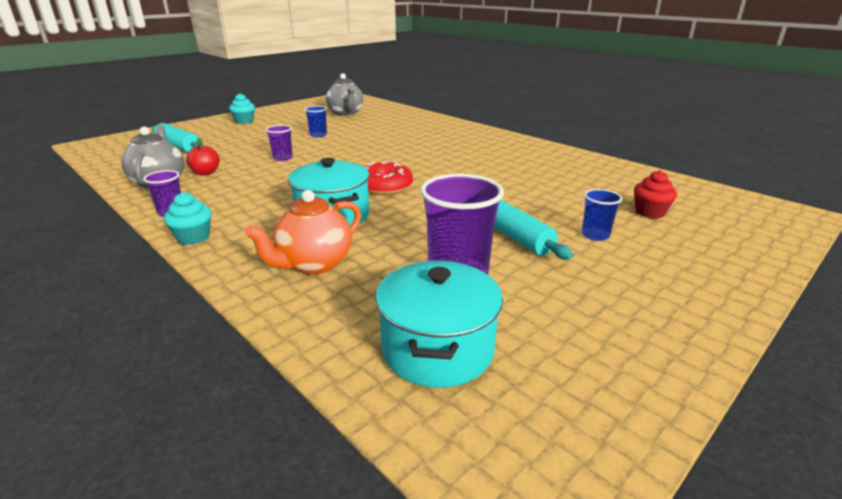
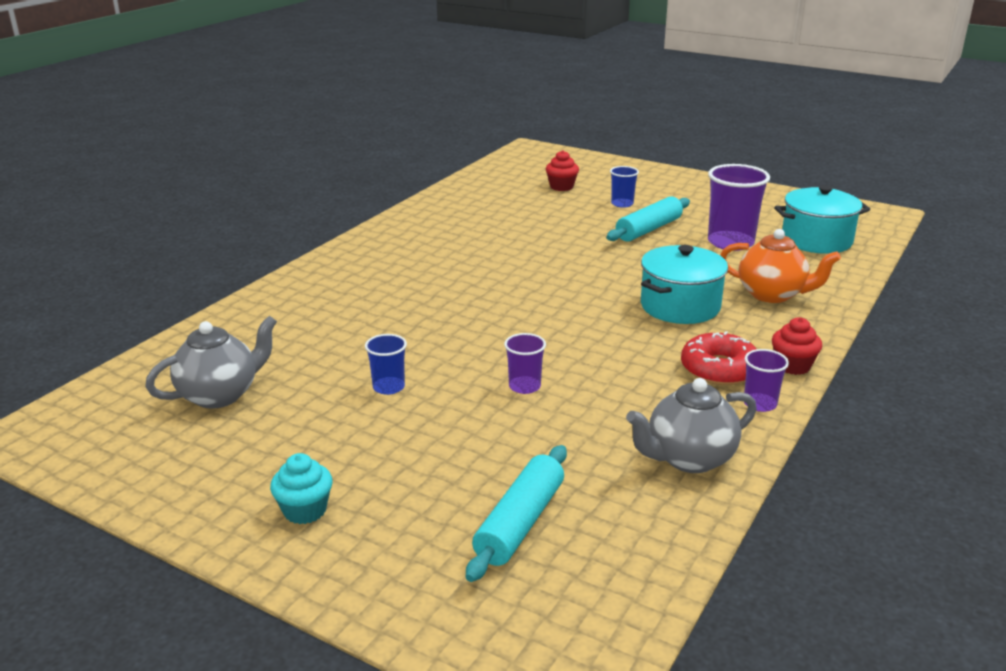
camera: 105 degrees left, 0 degrees up
turquoise cupcake [164,192,212,245] -> red cupcake [772,317,822,375]
red apple [186,138,220,175] -> none
red donut [365,161,413,195] -> red donut moved to [681,331,757,385]

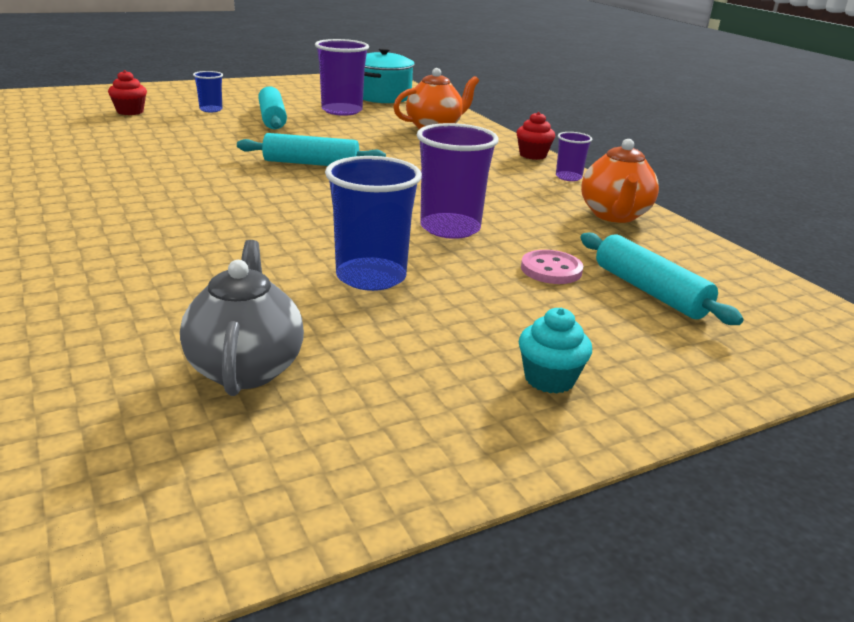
camera: 60 degrees left, 0 degrees up
blue cup [365,334,407,395] -> blue cup [325,156,422,291], size x1.89
purple cup [504,333,546,394] -> purple cup [417,123,499,239], size x1.89
grey teapot [626,378,757,473] -> orange teapot [581,139,659,223]
turquoise pot [641,245,728,324] -> none
red donut [681,331,757,385] -> none
none -> turquoise rolling pin [237,133,386,166]
none -> pink button [521,250,583,284]

